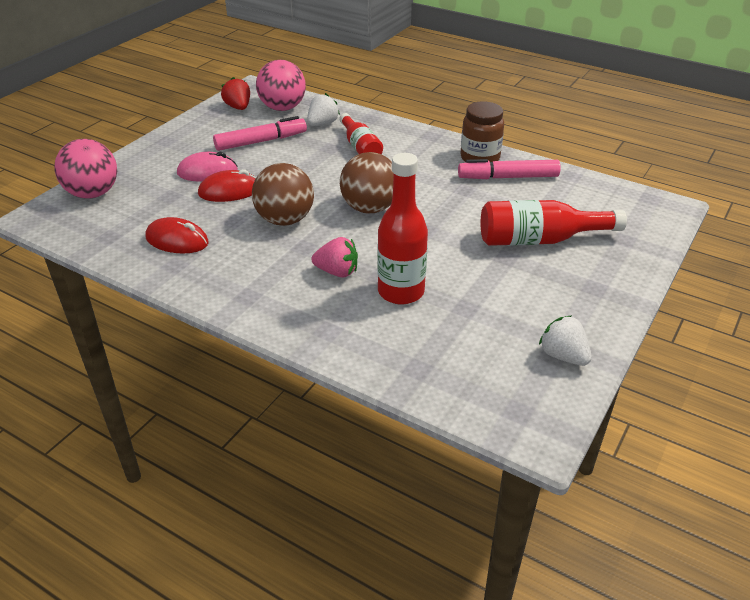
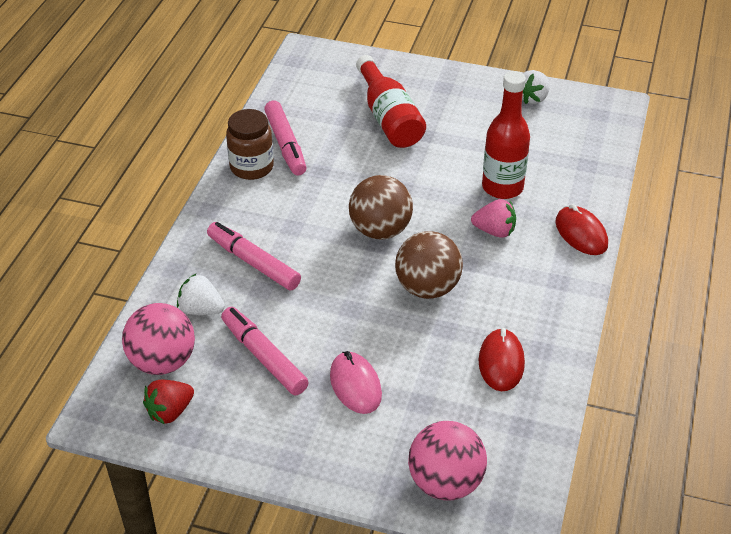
camera: 105 degrees left, 5 degrees up
red mouse [198,169,256,202] -> red mouse moved to [555,204,608,255]
pink strawberry [312,237,358,278] -> pink strawberry turned 105 degrees clockwise [471,199,516,238]
red bottle [339,113,383,154] -> pink marker [207,222,301,290]

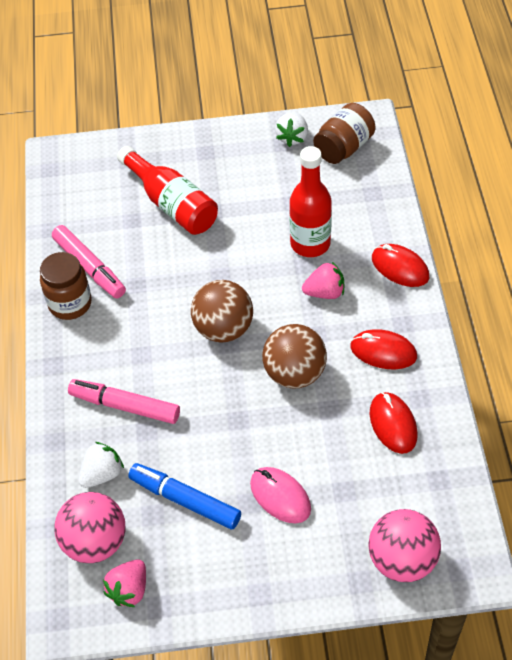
camera: 20 degrees left, 10 degrees up
red strawberry [143,380,194,424] -> pink strawberry [103,559,146,607]
white strawberry [177,273,225,315] -> white strawberry turned 135 degrees clockwise [79,442,124,488]
pink marker [221,307,309,395] -> blue marker [128,463,241,529]
none -> brown jar [313,103,376,164]
none -> red mouse [350,329,417,369]

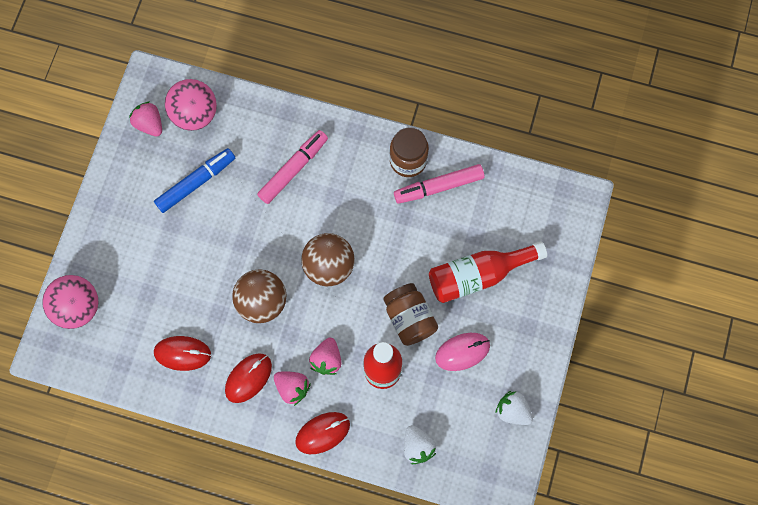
camera: 110 degrees right, 20 degrees up
white strawberry [79,442,124,488] -> white strawberry moved to [404,425,436,464]
pink mouse [250,467,311,524] -> pink mouse moved to [435,333,490,371]
brown jar [313,103,376,164] -> brown jar moved to [383,283,438,346]
none -> pink strawberry [274,371,311,406]

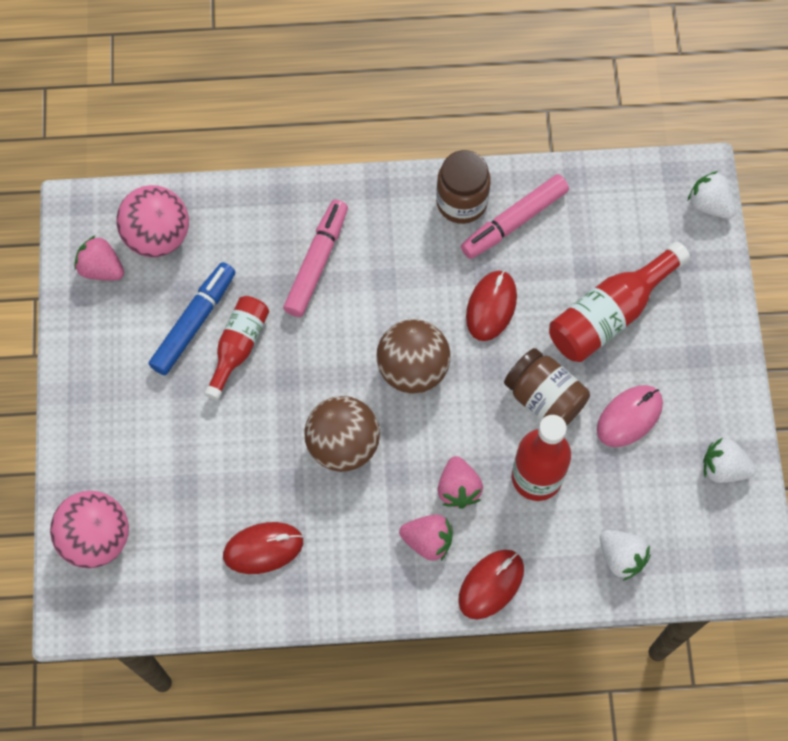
camera: 20 degrees left, 5 degrees down
red mouse [225,353,272,403] -> red mouse moved to [466,271,517,341]
none -> red bottle [204,296,269,400]
none -> white strawberry [688,171,736,219]

